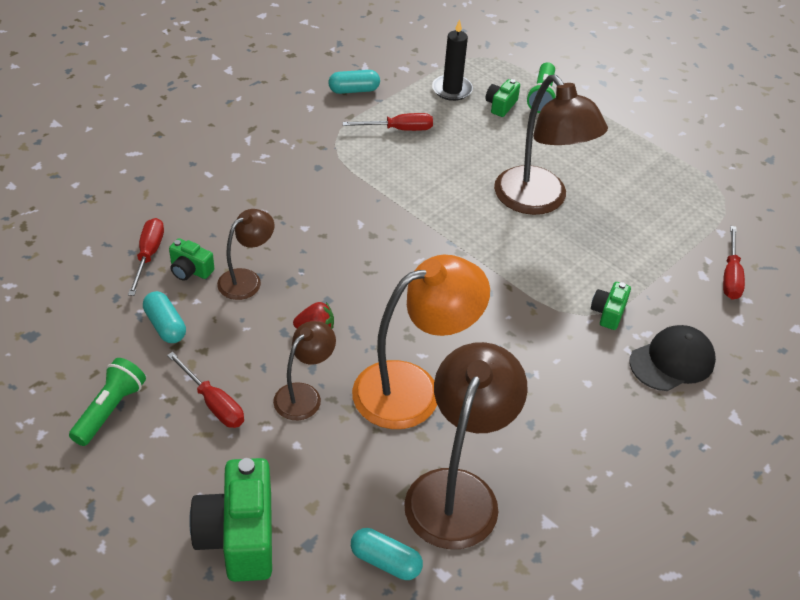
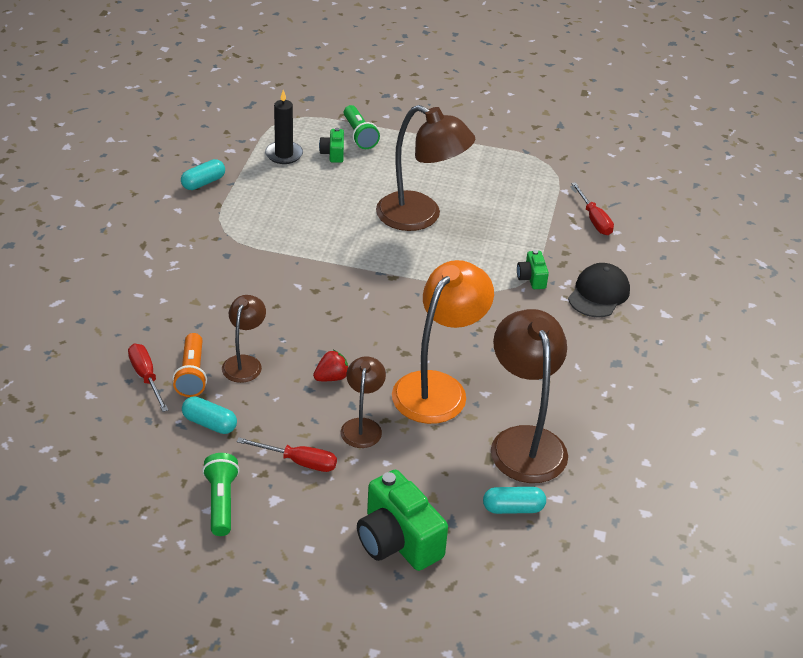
camera: 30 degrees left, 5 degrees down
green camera [169,238,215,281] -> orange flashlight [172,333,207,397]
red screwdriver [342,113,433,131] -> none

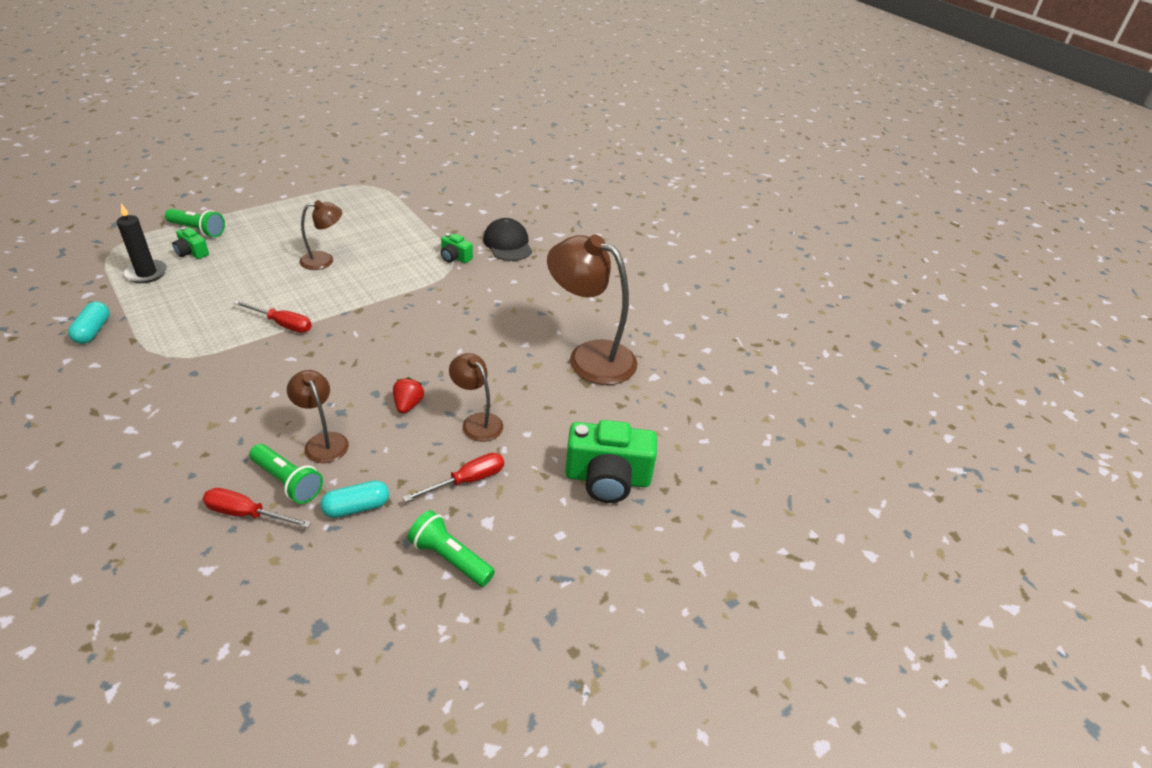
camera: 50 degrees left, 0 degrees up
orange flashlight [172,333,207,397] -> green flashlight [249,444,323,504]
brown lamp [376,105,475,231] -> brown lamp [299,200,342,270], size x0.54
orange lamp [392,260,494,424] -> none
turquoise capsule [483,487,546,514] -> none
red screwdriver [571,182,614,235] -> red screwdriver moved to [234,300,312,333]

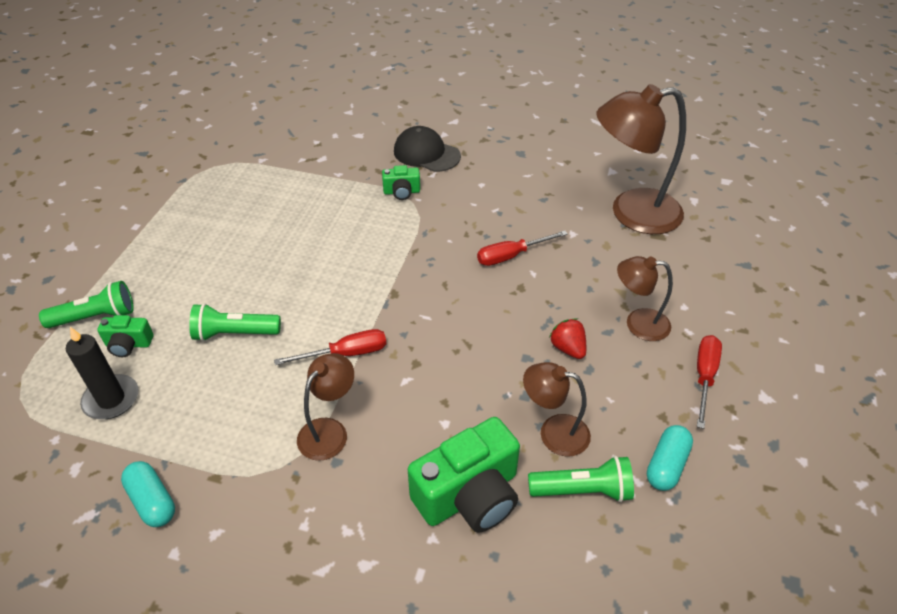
camera: 35 degrees left, 5 degrees up
red screwdriver [203,488,311,528] -> red screwdriver moved to [477,231,568,266]
brown lamp [299,200,342,270] -> brown lamp moved to [297,353,354,461]
green flashlight [407,510,495,587] -> green flashlight moved to [189,303,281,341]
green camera [565,420,657,503] -> green camera moved to [408,417,520,533]

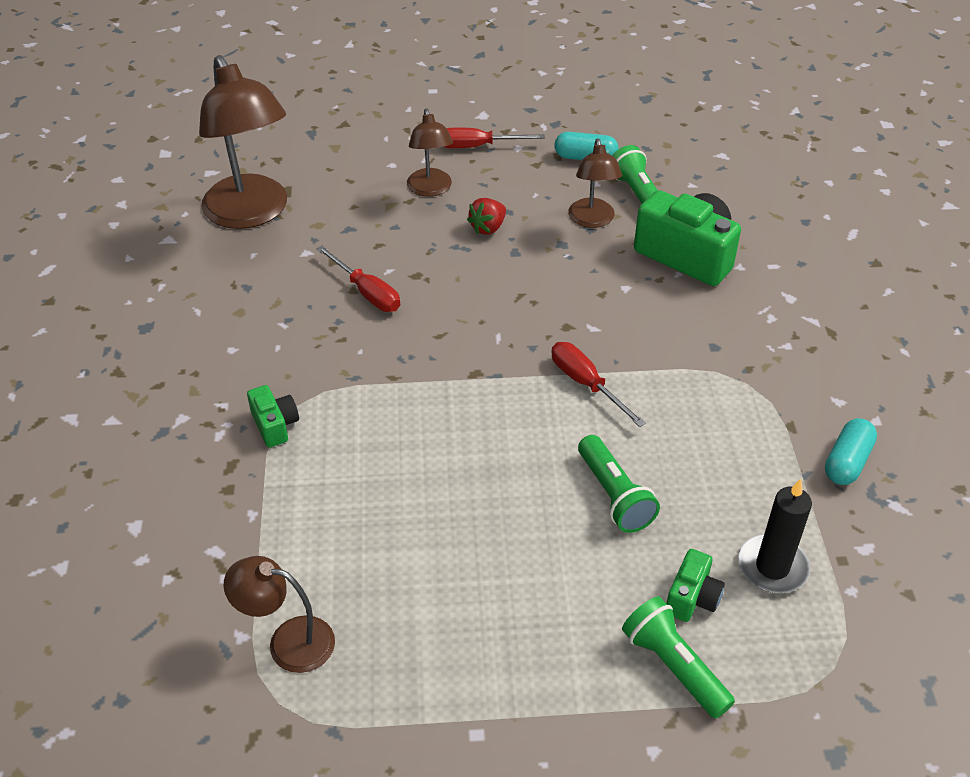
camera: 110 degrees left, 0 degrees up
green camera [97,315,153,357] -> green camera turned 45 degrees clockwise [666,549,725,622]
brown lamp [297,353,354,461] -> brown lamp moved to [224,556,335,673]
black cap [394,126,461,172] -> none

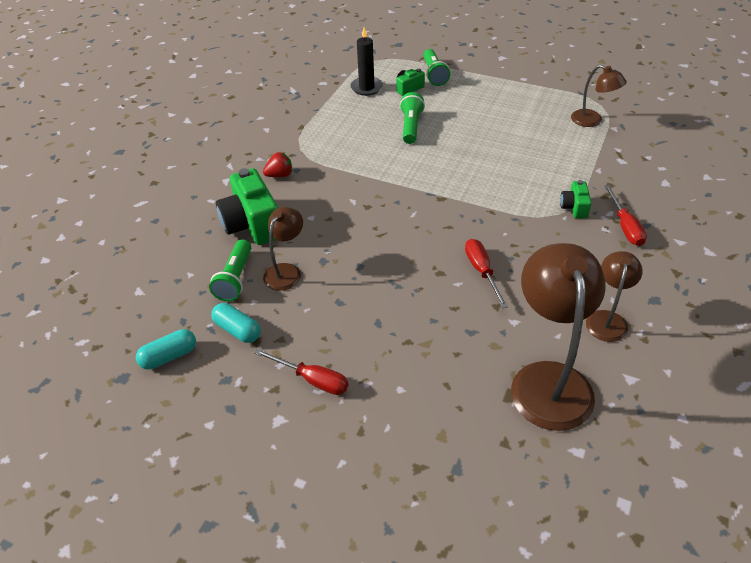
camera: 150 degrees left, 0 degrees up
brown lamp [407,108,453,197] -> brown lamp moved to [586,251,643,342]
red strawberry [467,198,506,235] -> red strawberry moved to [263,152,292,177]
red screwdriver [551,342,646,427] -> red screwdriver moved to [604,185,647,246]
turquoise capsule [825,418,877,485] -> turquoise capsule moved to [136,329,196,369]

